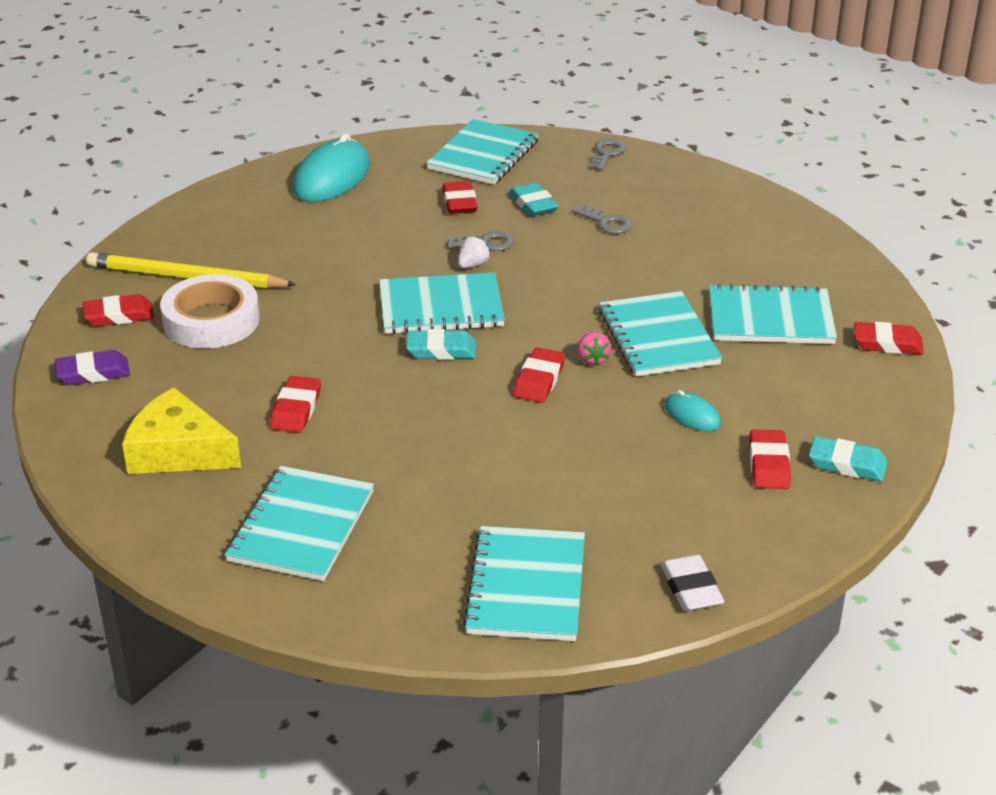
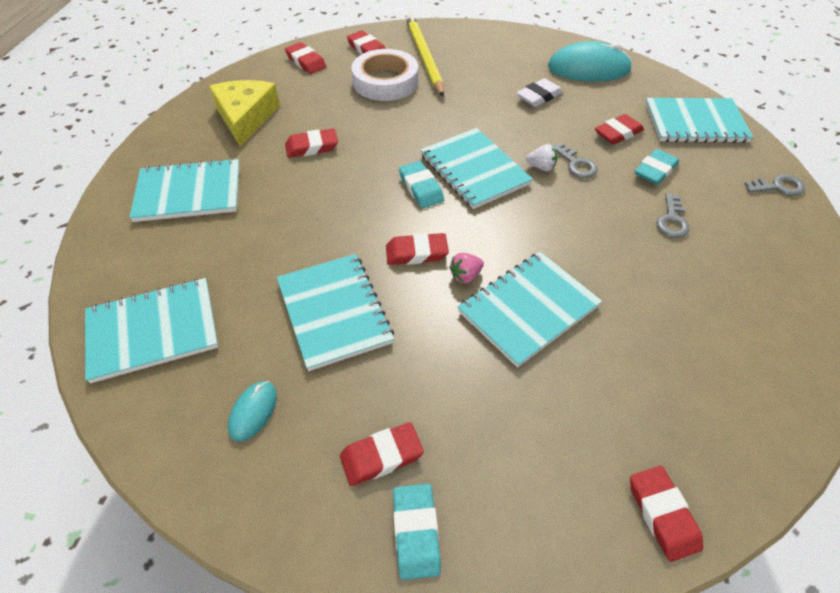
camera: 65 degrees right, 15 degrees up
purple eraser [55,350,130,385] -> red eraser [285,42,327,74]
white eraser [661,555,724,611] -> white eraser moved to [517,78,563,107]
turquoise mouse [664,390,721,431] -> turquoise mouse moved to [228,381,277,442]
turquoise notebook [709,283,837,344] -> turquoise notebook moved to [277,254,394,371]

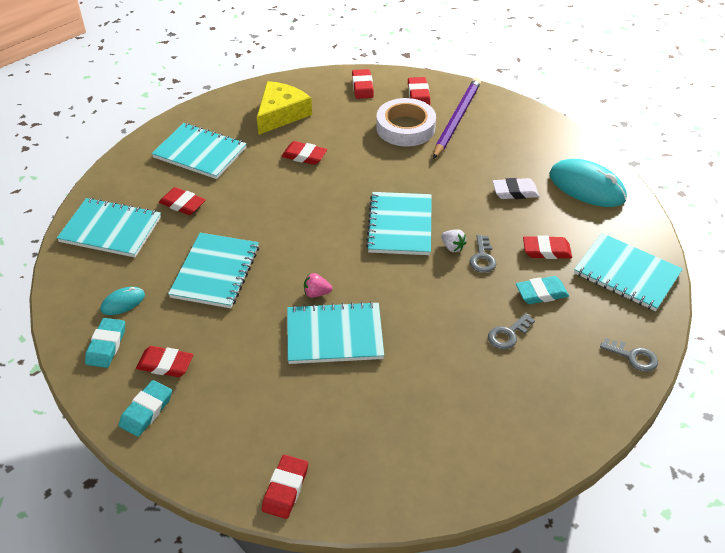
camera: 35 degrees right, 5 degrees down
red eraser [386,233,449,265] -> red eraser moved to [159,187,206,215]
turquoise eraser [399,161,444,208] -> turquoise eraser moved to [85,318,125,368]
yellow pencil [406,14,444,97] -> purple pencil [433,78,481,159]

